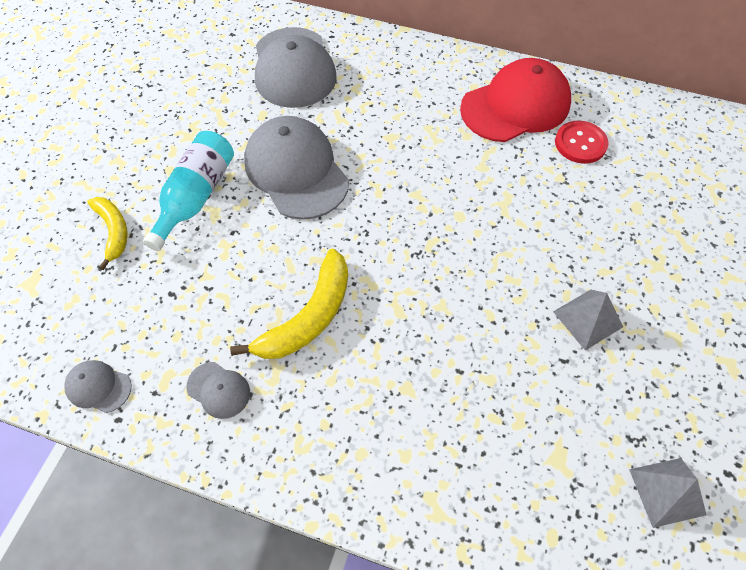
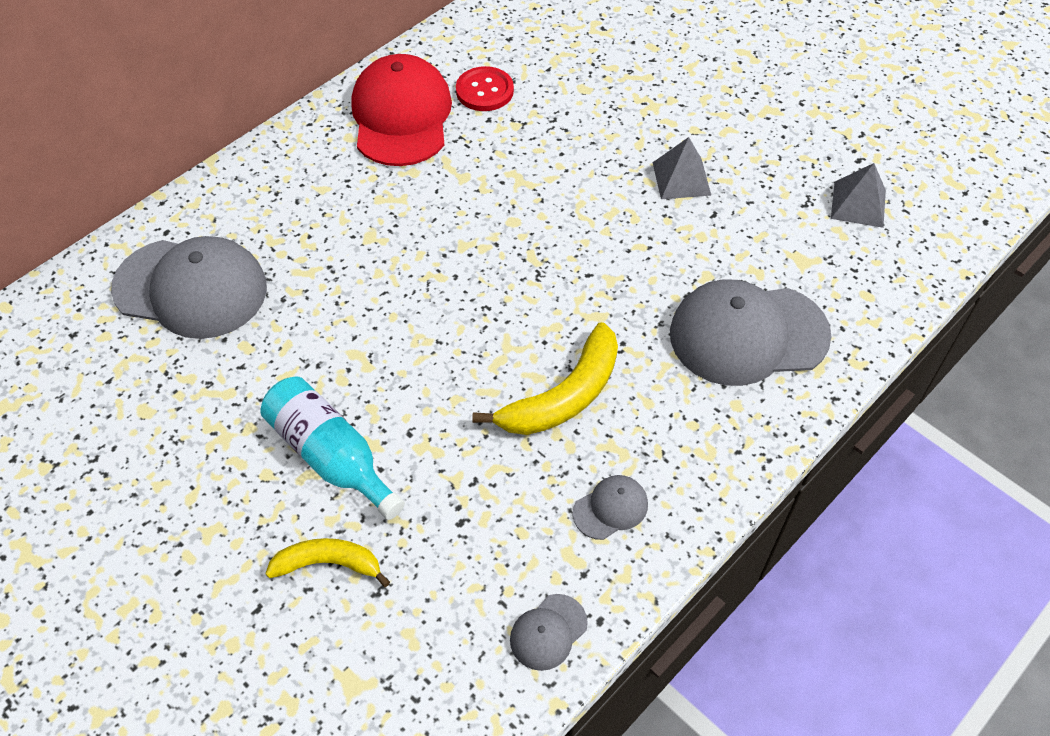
camera: 65 degrees left, 5 degrees down
yellow banana [230,249,348,359] -> yellow banana turned 75 degrees clockwise [472,322,618,435]
grey cap [244,116,349,220] -> grey cap moved to [670,279,832,386]

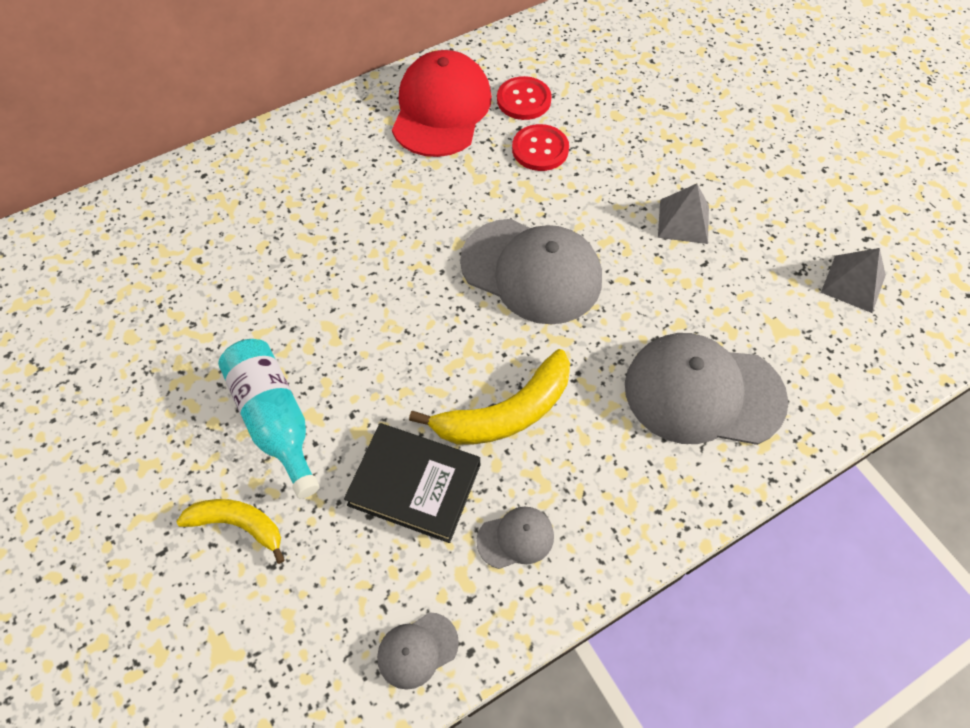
camera: 15 degrees right, 5 degrees up
grey cap [111,236,267,339] -> grey cap moved to [460,219,602,324]
none -> black book [344,423,480,543]
none -> red button [512,124,569,171]

